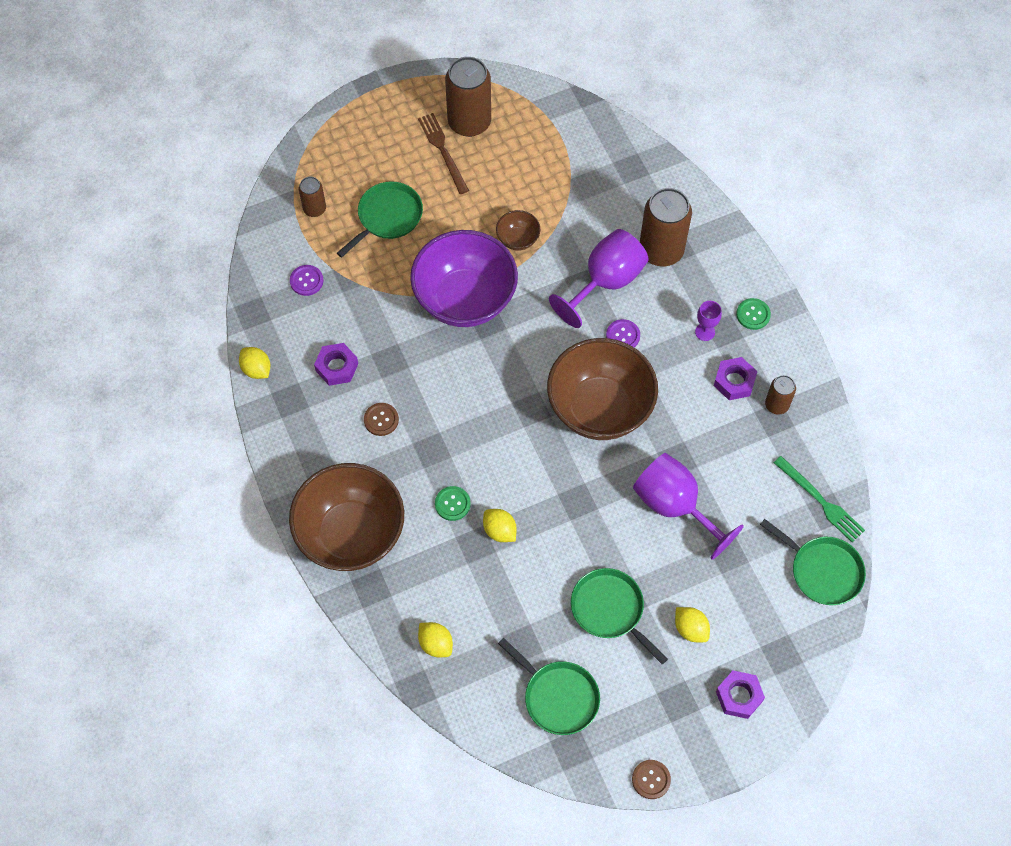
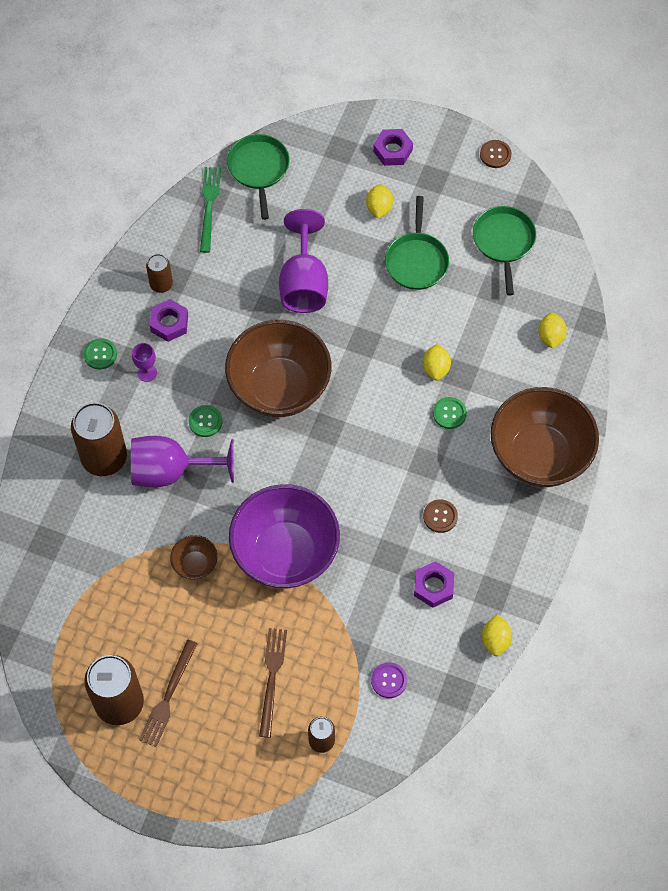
camera: 135 degrees left, 0 degrees up
green pan [337,181,423,258] -> brown fork [259,628,287,738]
purple button [606,319,640,348] -> green button [188,405,222,437]

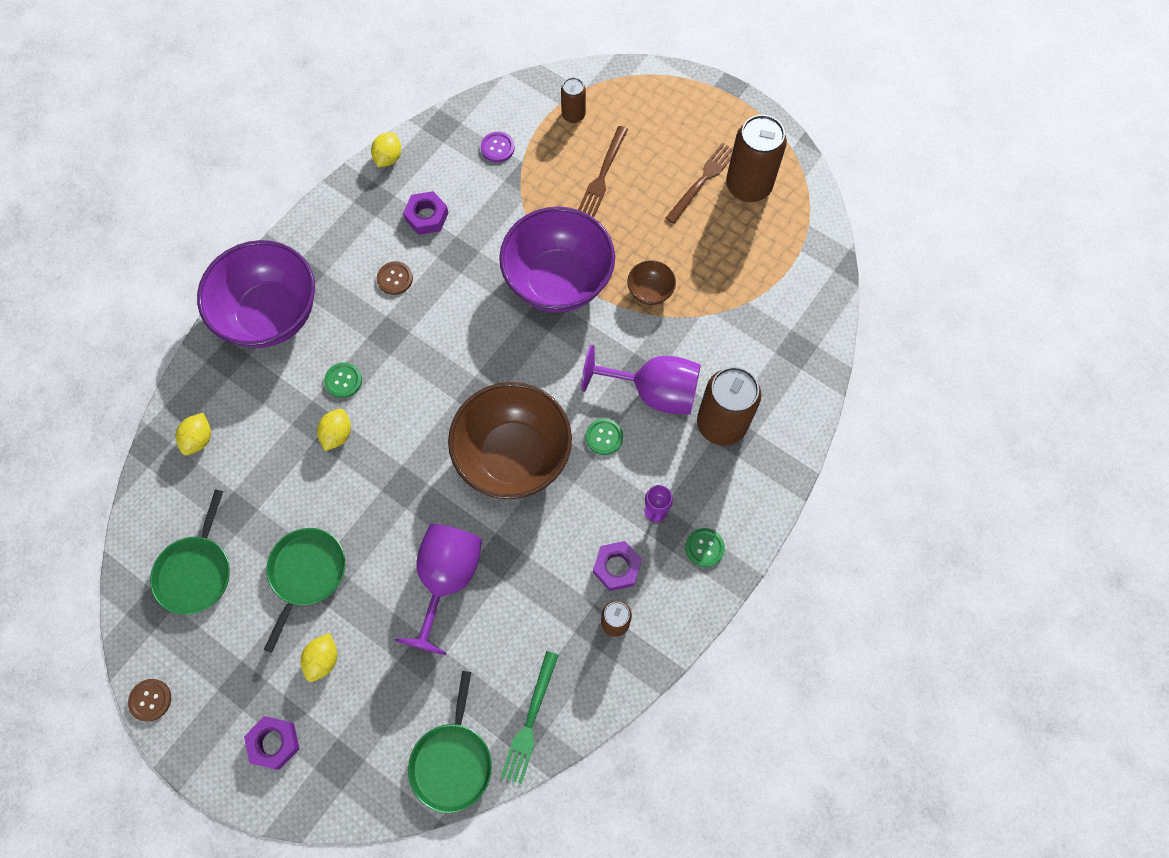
camera: 165 degrees left, 5 degrees up
brown bowl [490,387,599,487] -> purple bowl [197,240,315,348]

